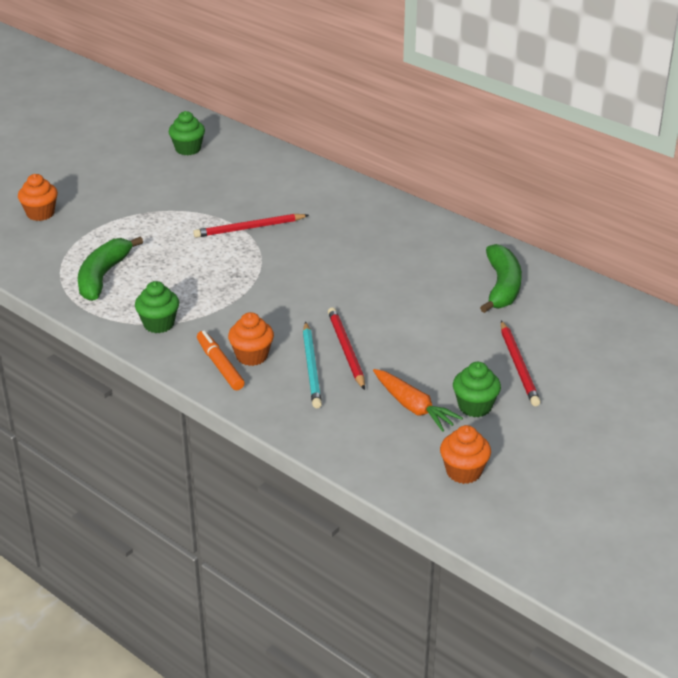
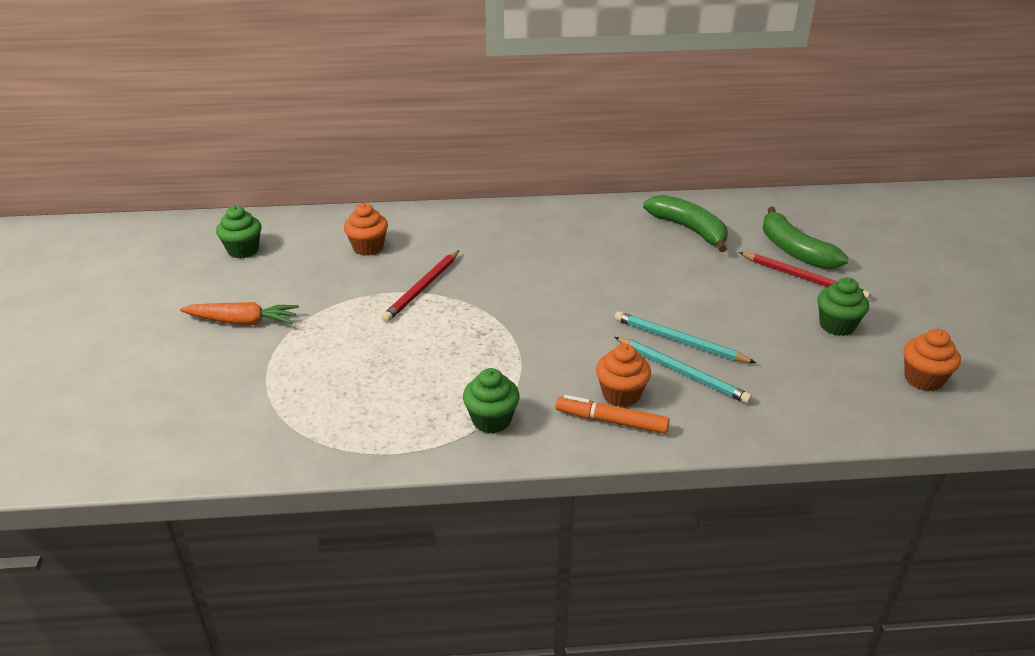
camera: 45 degrees left, 0 degrees up
orange cupcake [18,174,58,221] -> orange cupcake moved to [344,203,388,256]
green banana [78,237,143,301] -> green banana moved to [762,207,849,269]
red pencil [328,307,365,390] -> turquoise pencil [614,311,756,363]
orange carrot [373,369,463,432] -> orange carrot moved to [180,302,299,325]

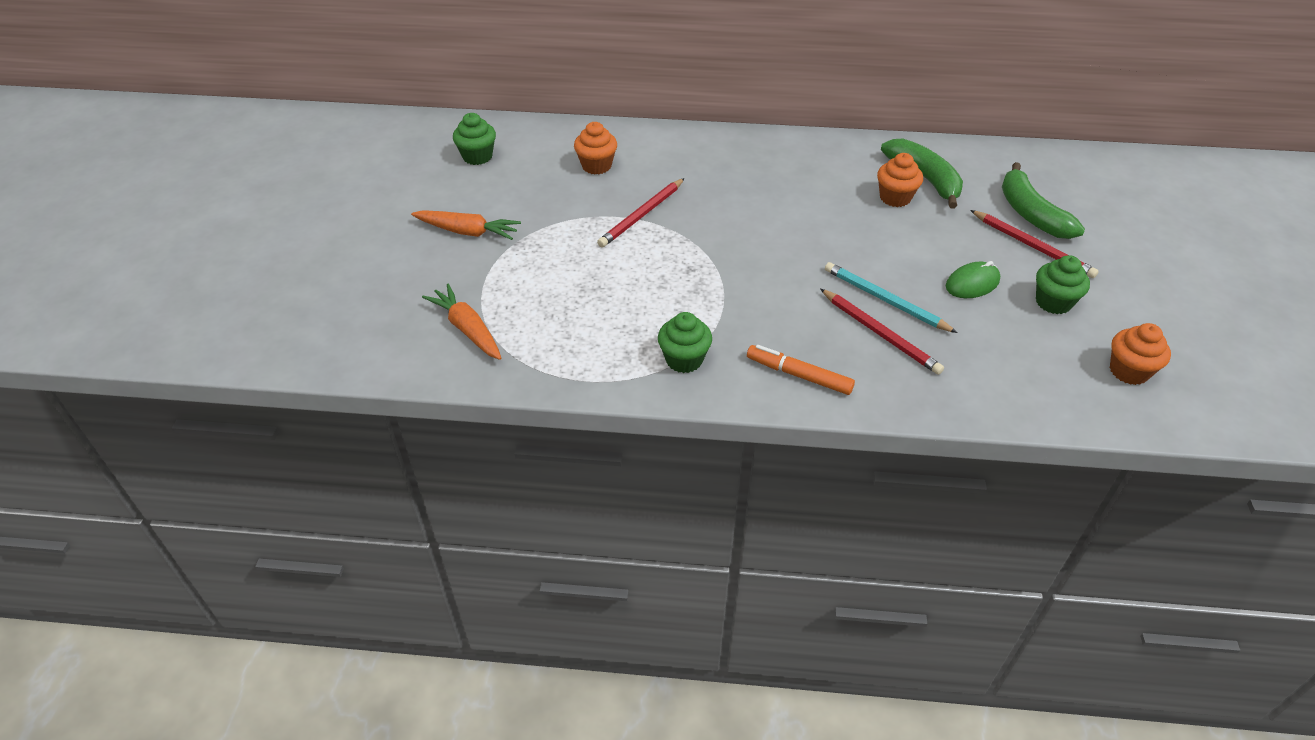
camera: 10 degrees right, 10 degrees up
orange cupcake [596,344,651,407] -> orange cupcake moved to [877,153,923,207]
turquoise pencil [615,337,752,404] -> red pencil [820,289,944,375]
none -> orange carrot [422,284,501,360]
none -> green mouse [946,261,1000,298]

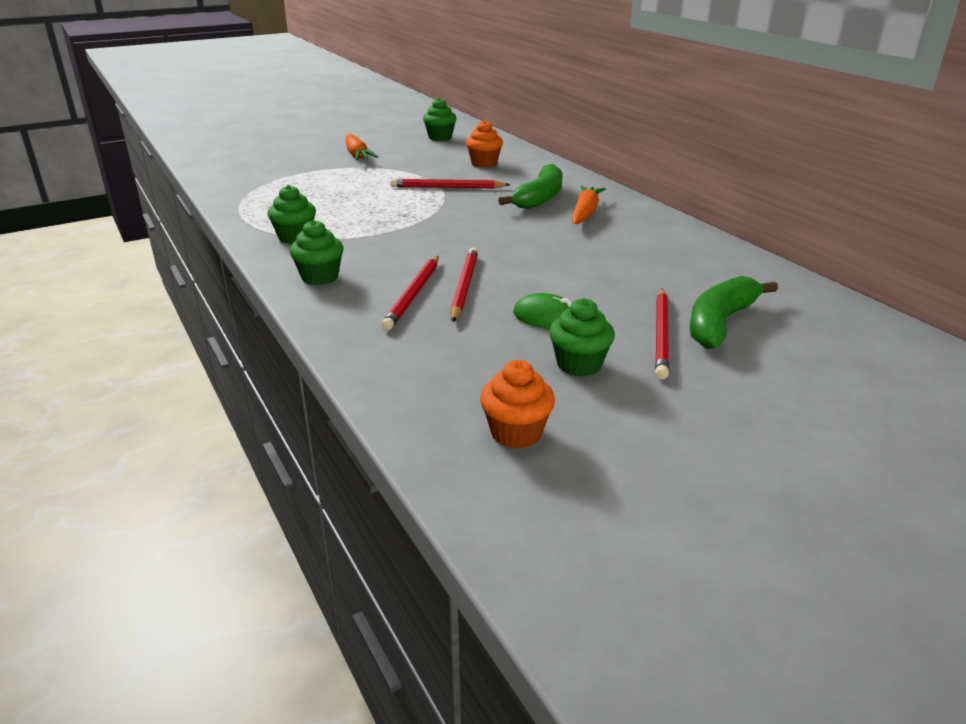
camera: 55 degrees right, 15 degrees down
orange carrot [422,284,501,360] -> orange carrot moved to [572,186,606,224]
orange marker [747,345,855,395] -> green cupcake [290,220,343,285]
turquoise pencil [825,262,957,333] -> red pencil [450,248,478,322]
orange cupcake [877,153,923,207] -> none
green banana [881,139,963,209] -> green banana moved to [498,164,562,209]

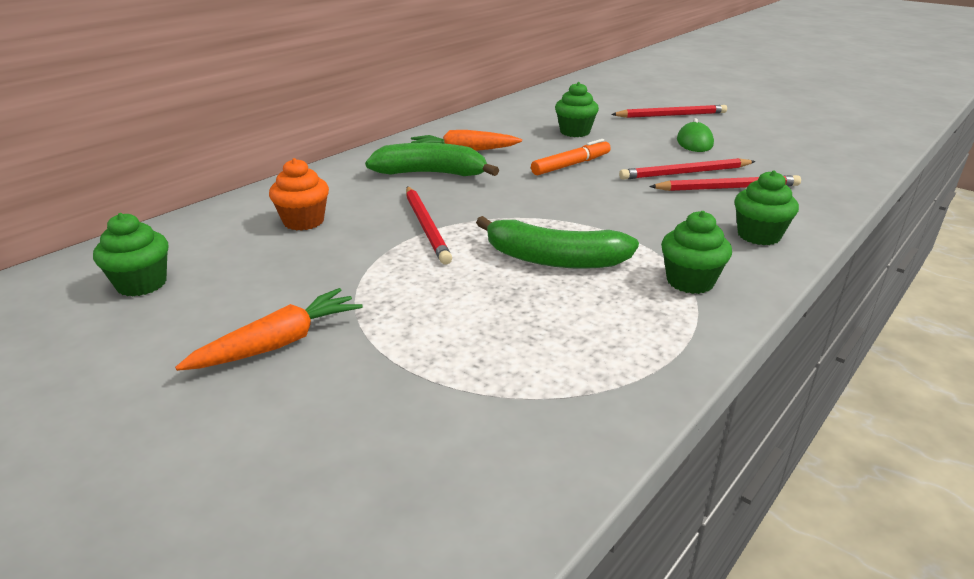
camera: 110 degrees left, 0 degrees up
orange cupcake [480,360,555,449] -> none
green cupcake [549,298,615,377] -> green cupcake moved to [555,82,599,137]
green banana [690,276,778,349] -> green banana moved to [476,216,639,269]
none -> orange marker [531,139,611,175]

